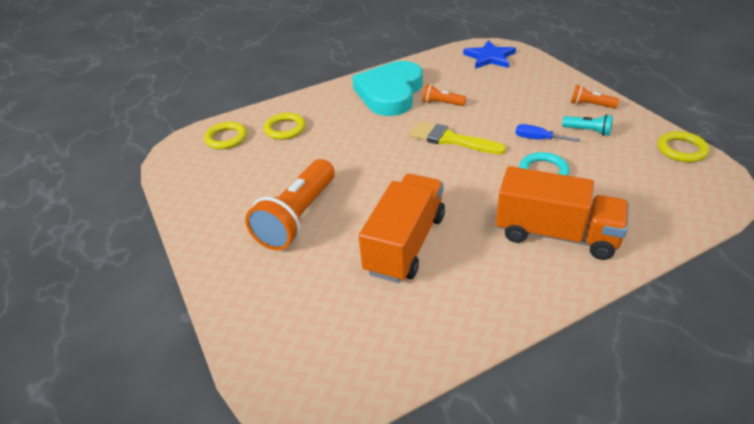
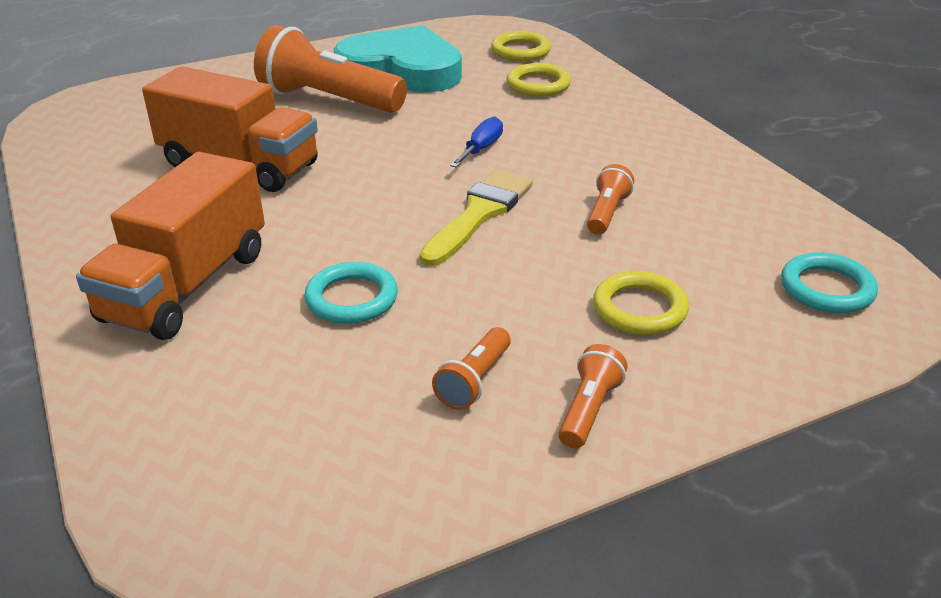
camera: 90 degrees right, 5 degrees down
turquoise heart [352,61,423,116] -> turquoise heart moved to [334,25,462,93]
blue star [463,40,516,69] -> turquoise ring [781,252,878,313]
blue screwdriver [516,124,580,142] -> blue screwdriver moved to [450,116,503,167]
turquoise flashlight [562,114,613,136] -> orange flashlight [432,327,511,410]
yellow ring [658,131,709,163] -> yellow ring moved to [593,271,689,335]

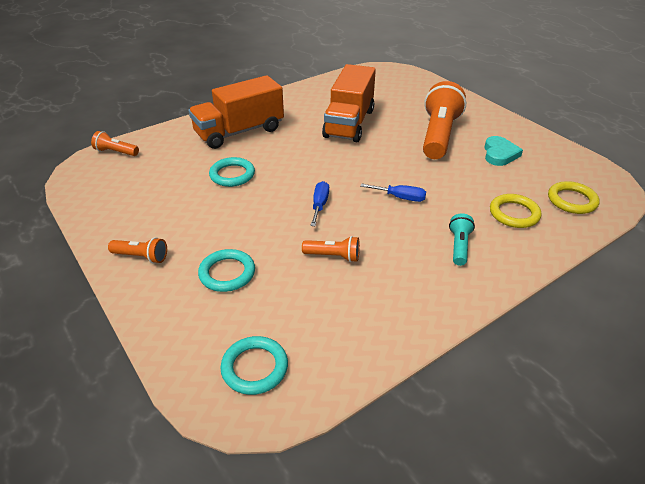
camera: 80 degrees right, 5 degrees up
orange truck [76,152,265,340] -> orange truck turned 45 degrees counterclockwise [188,75,284,149]
turquoise heart [334,25,462,93] -> turquoise heart [484,136,523,166], size x0.48
yellow brush [420,170,533,266] -> blue screwdriver [310,181,329,226]
orange flashlight [432,327,511,410] -> orange flashlight moved to [91,131,139,156]
yellow ring [593,271,689,335] -> turquoise ring [198,249,255,292]
none -> turquoise flashlight [449,213,475,266]

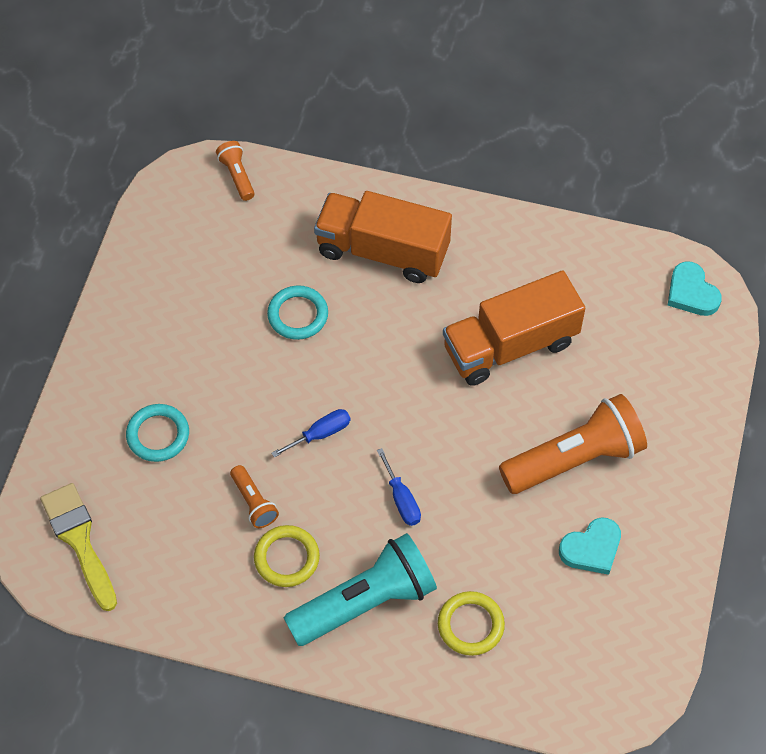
camera: 50 degrees right, 20 degrees up
orange flashlight [108,237,167,263] -> none
turquoise ring [220,336,288,395] -> yellow brush [40,483,117,611]
turquoise flashlight [449,213,475,266] -> turquoise flashlight [284,533,437,646], size x2.16
yellow ring [548,181,600,214] -> yellow ring moved to [254,525,320,587]
none -> turquoise heart [668,261,722,316]

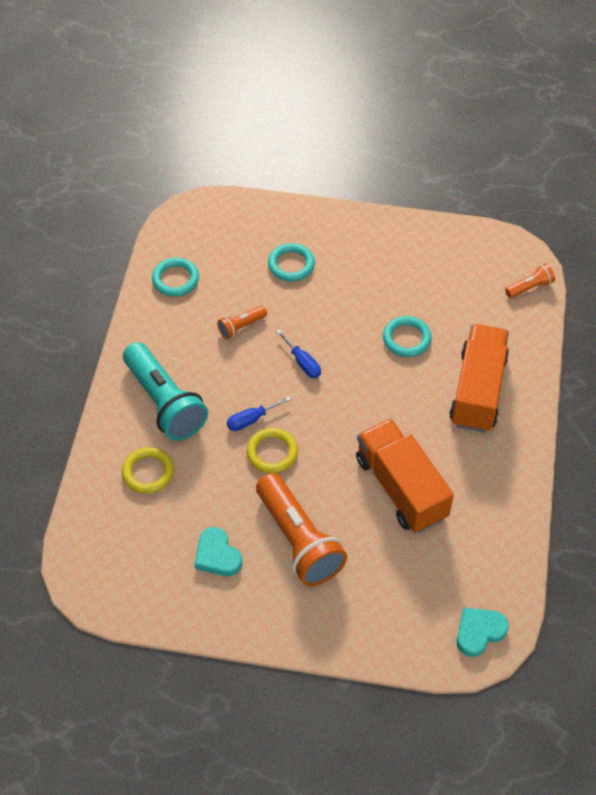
camera: 85 degrees right, 5 degrees down
yellow brush [40,483,117,611] -> none
yellow ring [254,525,320,587] -> yellow ring moved to [247,428,298,473]
none -> turquoise ring [152,258,199,296]

